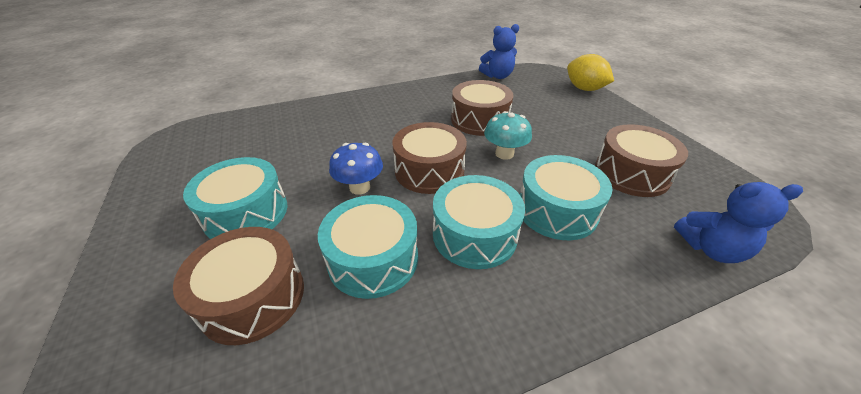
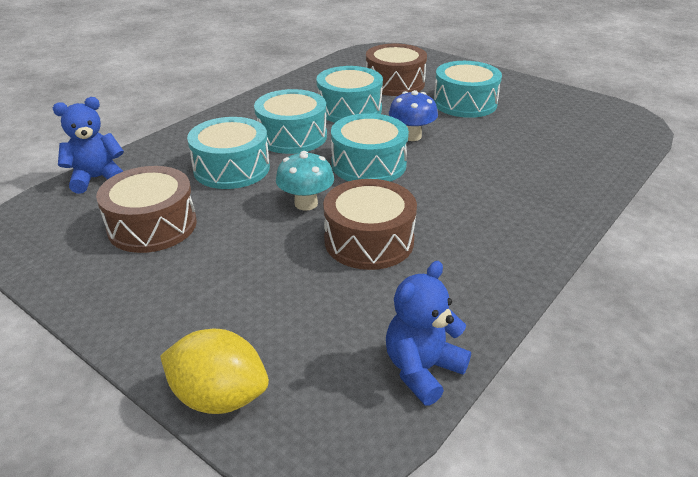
camera: 150 degrees right, 5 degrees down
brown drum [392,122,467,194] -> turquoise drum [331,113,409,182]

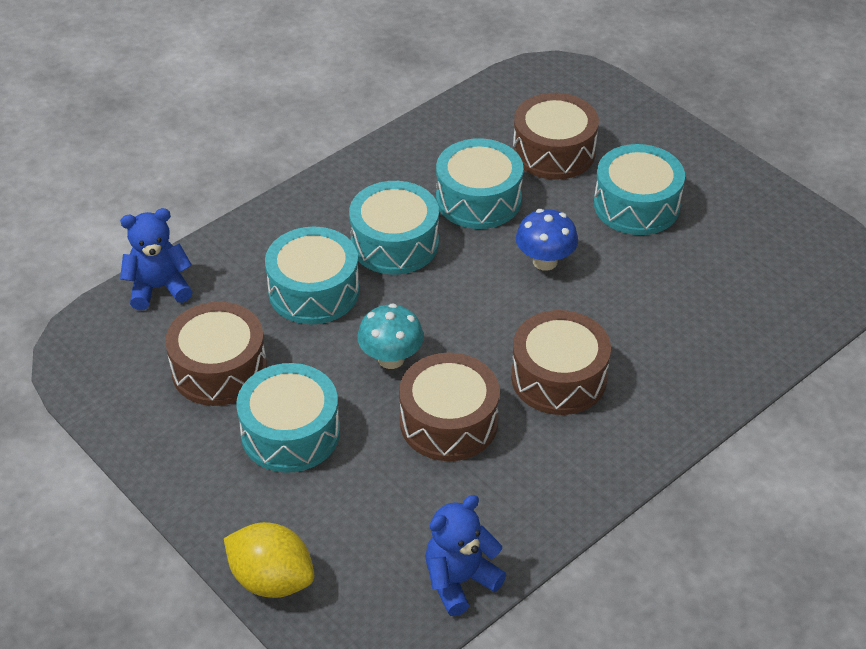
camera: 10 degrees right, 10 degrees up
turquoise drum [331,113,409,182] -> turquoise drum moved to [236,363,340,473]
none -> brown drum [511,310,611,415]

